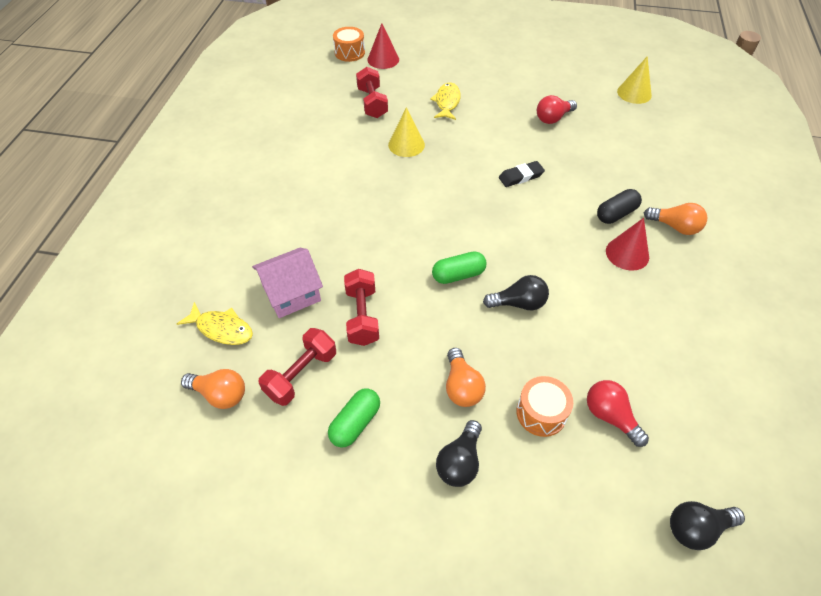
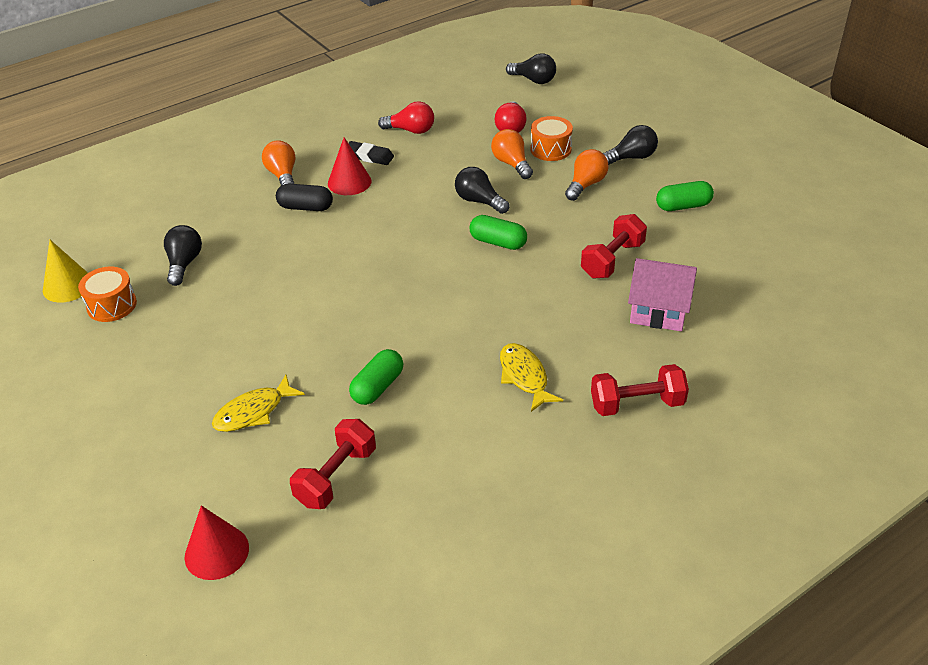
camera: 135 degrees left, 10 degrees down
yellow fish [177,302,253,345] -> yellow fish moved to [500,343,563,412]
orange light bulb [181,369,245,409] -> orange light bulb moved to [491,129,533,179]
red dumbbell [258,328,336,406] -> red dumbbell moved to [591,364,689,416]
orange drum [333,27,365,62] -> orange drum moved to [78,267,137,322]
yellow cone [388,107,425,157] -> green capsule [349,349,403,405]
black eraser [499,161,545,187] -> black eraser moved to [348,141,394,165]
red light bulb [537,95,577,124] -> red light bulb moved to [378,101,434,134]
none -> black light bulb [164,225,202,286]

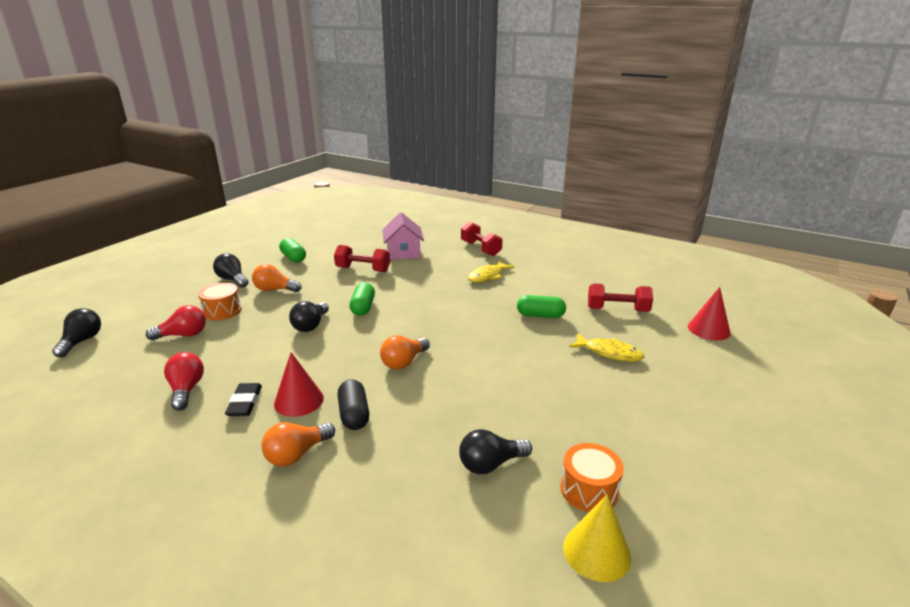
camera: 115 degrees left, 15 degrees down
orange light bulb [491,129,533,179] -> orange light bulb moved to [380,335,430,370]

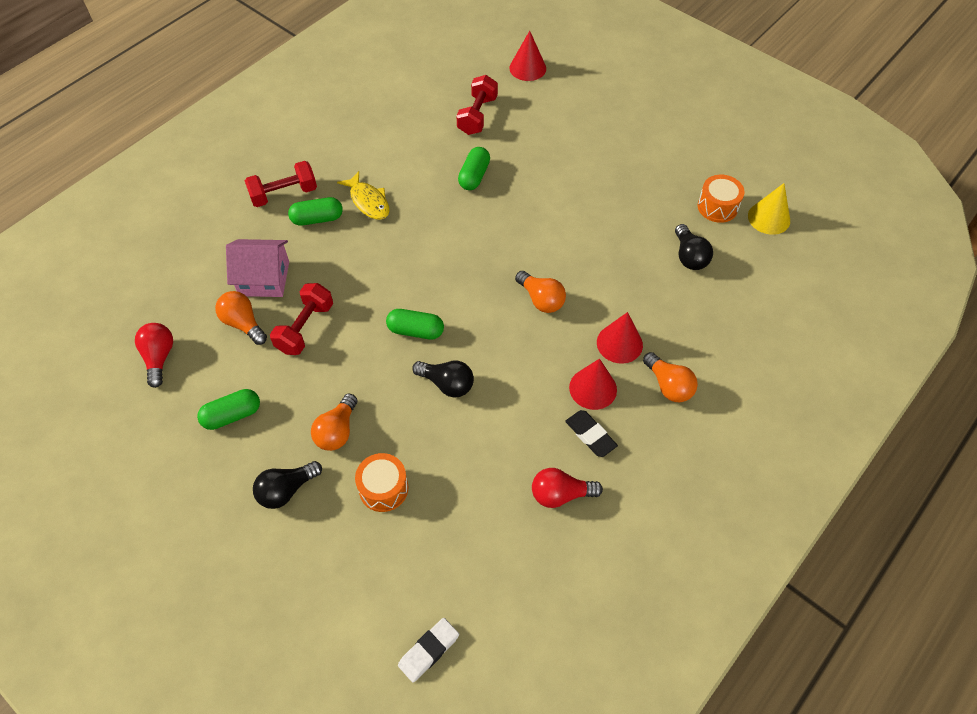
camera: 80 degrees left, 30 degrees up
black light bulb [52,308,101,357] -> white eraser [398,618,459,683]
red light bulb [146,305,206,340] -> red light bulb moved to [135,323,173,388]
black eraser [225,383,262,416] -> black eraser turned 45 degrees clockwise [565,410,618,457]
black capsule [337,379,369,430] -> red cone [597,312,643,364]
yellow fish [569,333,644,362] -> none
none -> orange light bulb [215,291,267,345]
none -> green capsule [288,197,343,226]

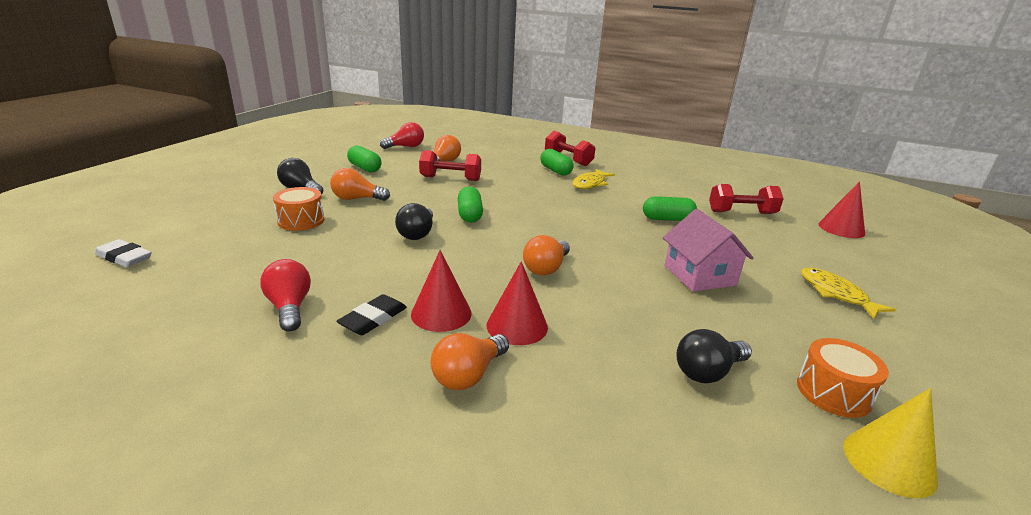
camera: 70 degrees right, 30 degrees down
pink house [226,239,289,297] -> pink house moved to [663,209,754,291]
none -> yellow fish [801,268,896,319]

